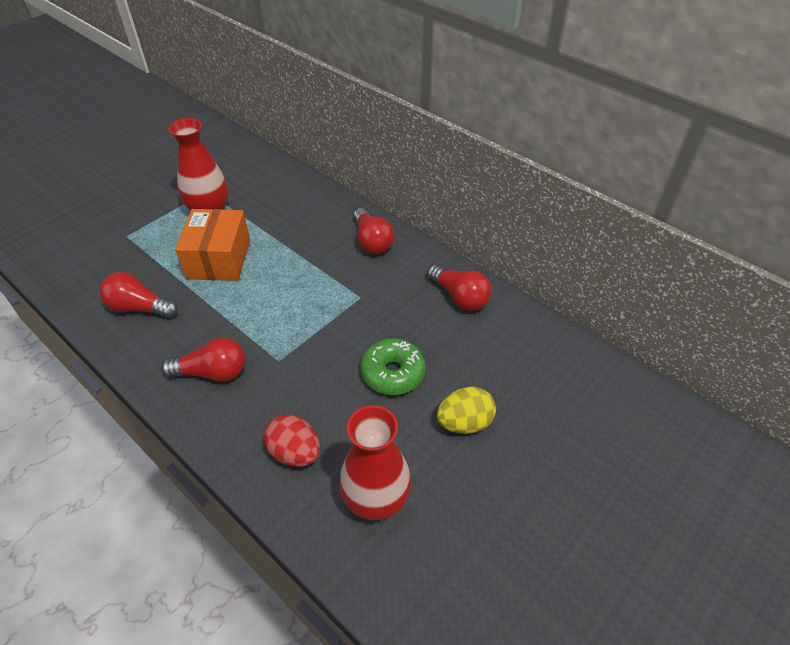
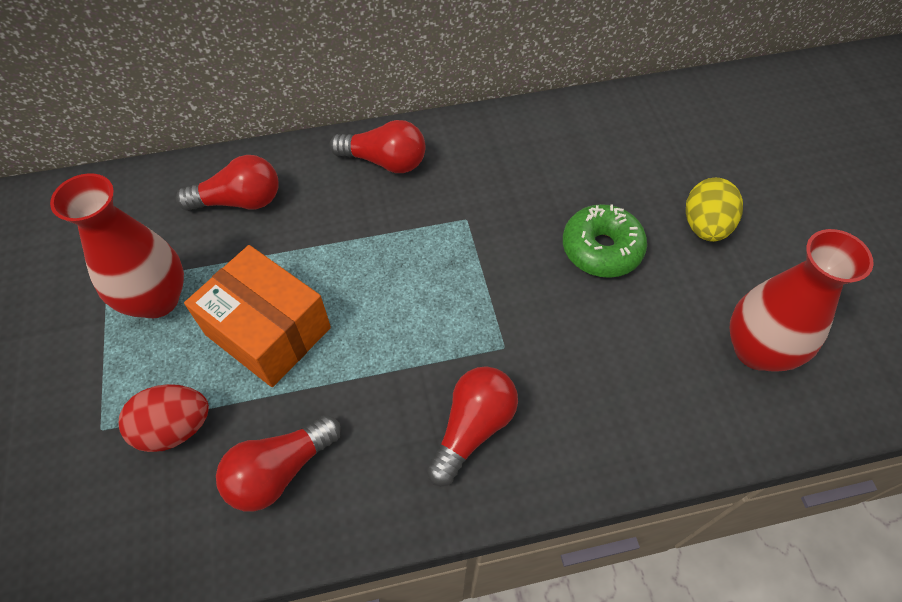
camera: 55 degrees left, 10 degrees up
red egg [264,414,320,467] -> red egg moved to [119,384,209,452]
red light bulb [427,264,492,311] -> red light bulb moved to [176,155,278,211]

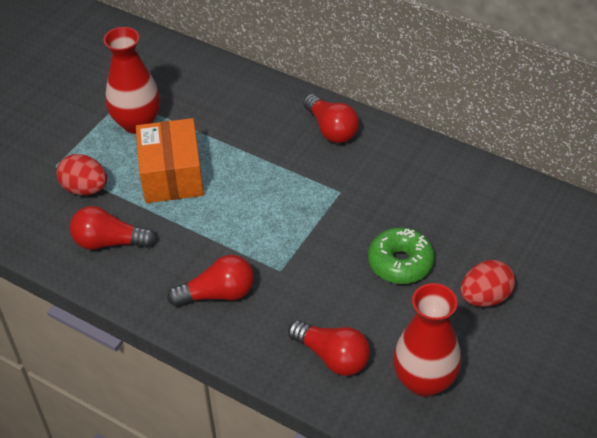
camera: 45 degrees right, 10 degrees down
red light bulb [176,155,278,211] -> red light bulb moved to [288,320,370,376]
yellow egg [686,178,743,242] -> red egg [460,260,515,307]

